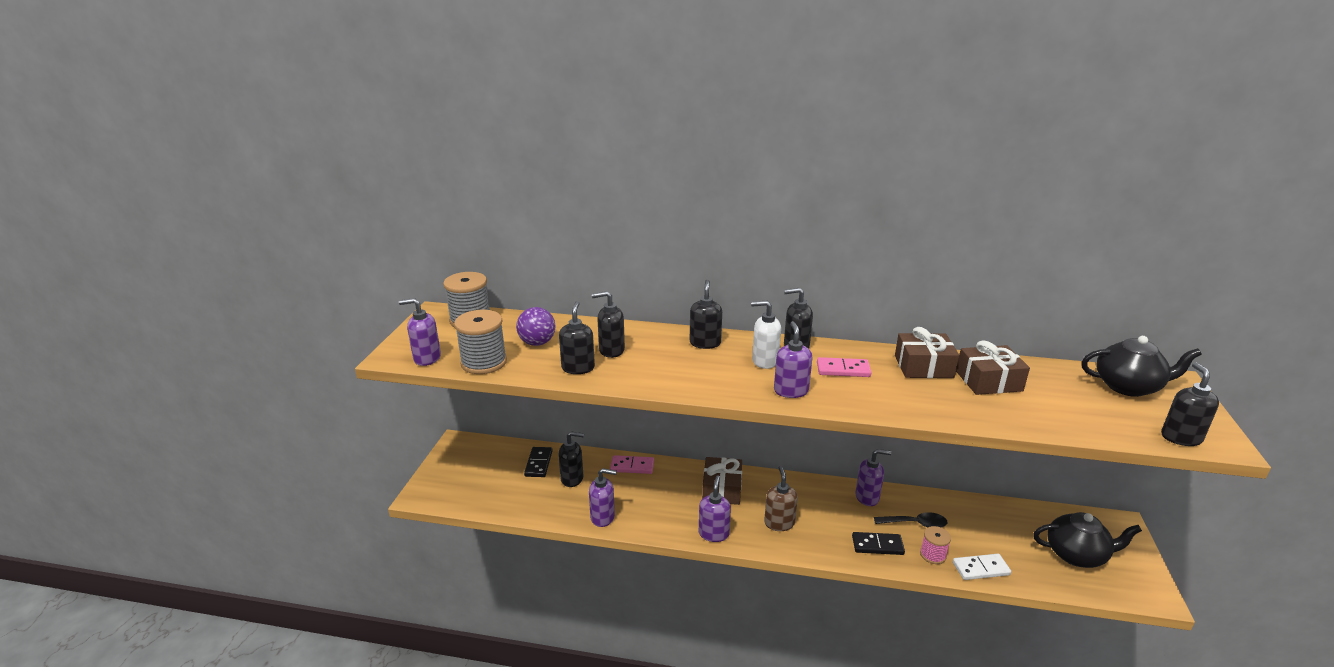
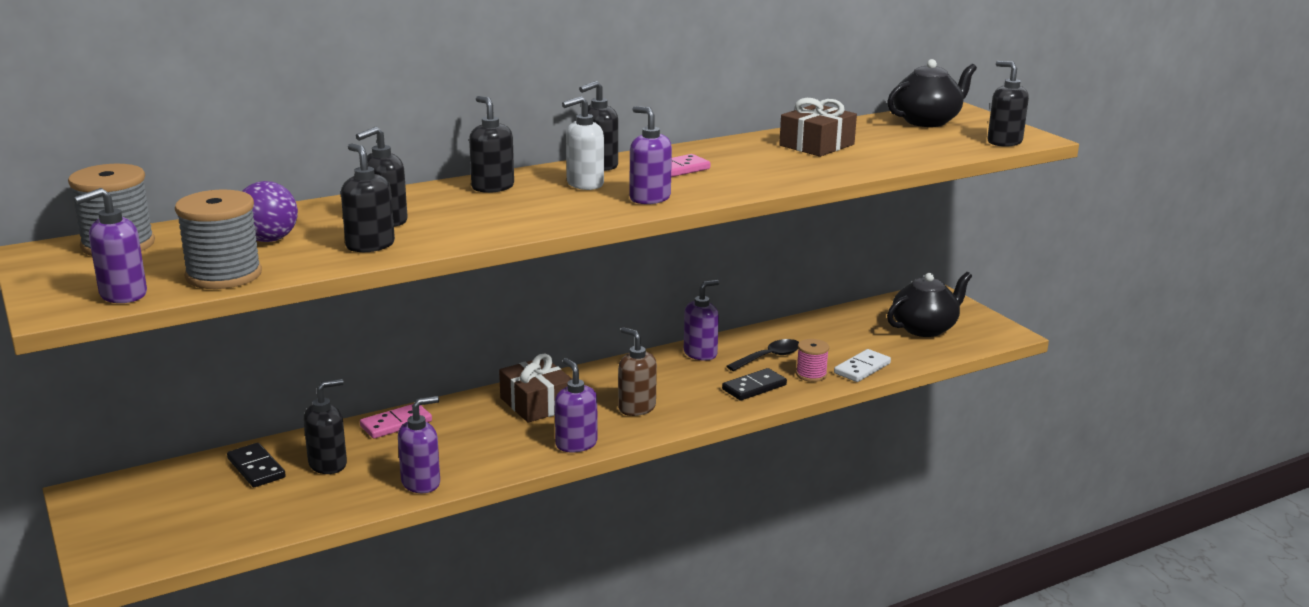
camera: 40 degrees left, 5 degrees down
brown gift [895,327,959,378] -> none

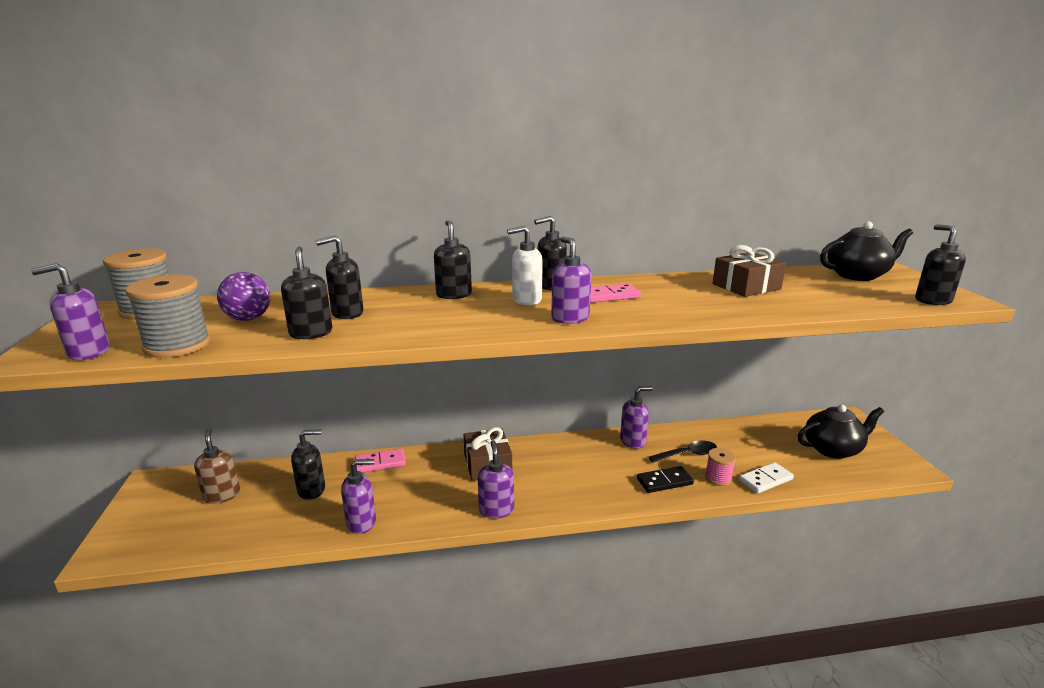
camera: 20 degrees right, 0 degrees up
black domino [227,443,286,487] -> none
brown soap dispenser [618,327,657,416] -> brown soap dispenser moved to [194,428,240,504]

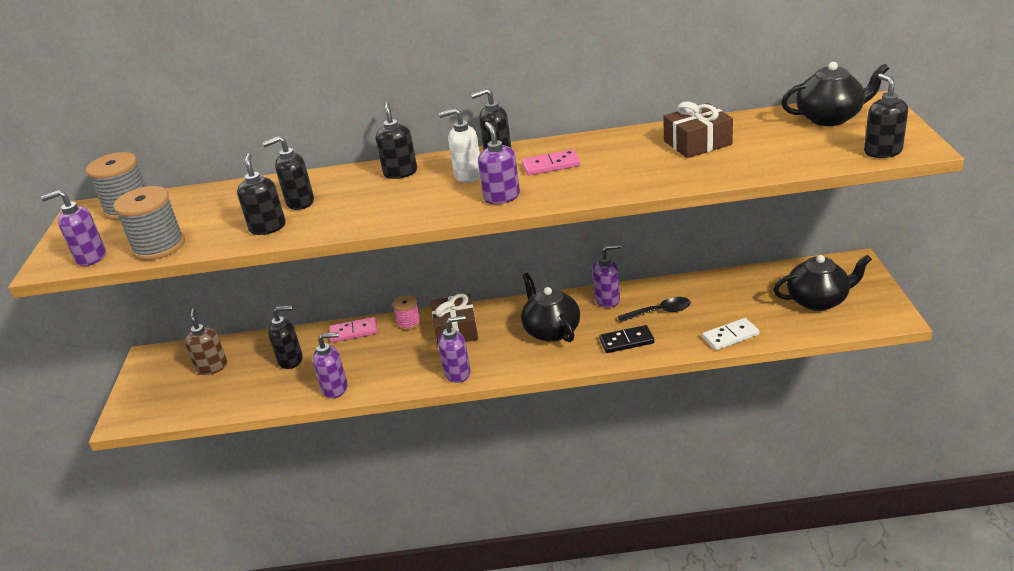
camera: 10 degrees right, 10 degrees up
purple ball [217,272,271,321] -> none
purple soap dispenser [478,440,514,519] -> purple soap dispenser turned 75 degrees clockwise [438,315,471,383]
pink spool [705,448,736,486] -> pink spool moved to [393,295,421,330]
none -> black teapot [521,273,580,342]

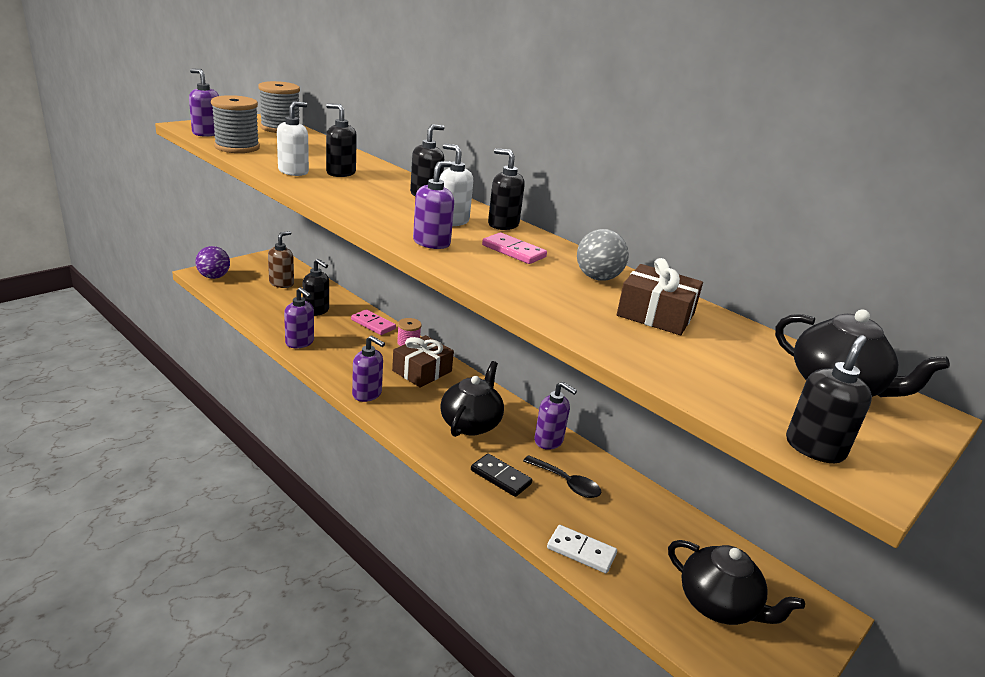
camera: 40 degrees right, 5 degrees down
black soap dispenser [237,153,286,235] -> white soap dispenser [277,101,309,176]
none -> purple ball [195,246,230,279]
none -> grey ball [577,229,629,281]

